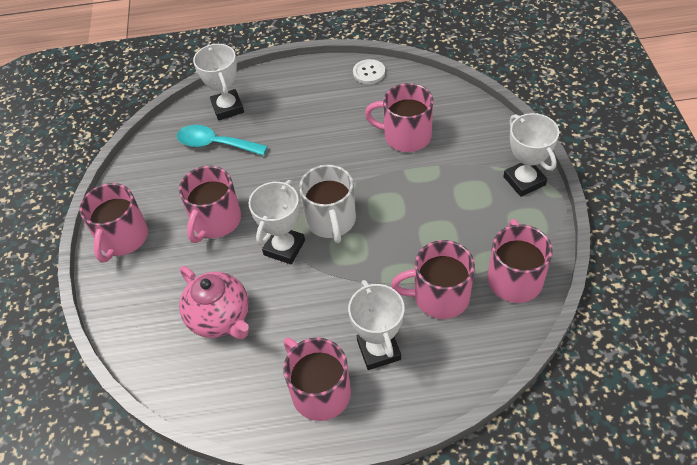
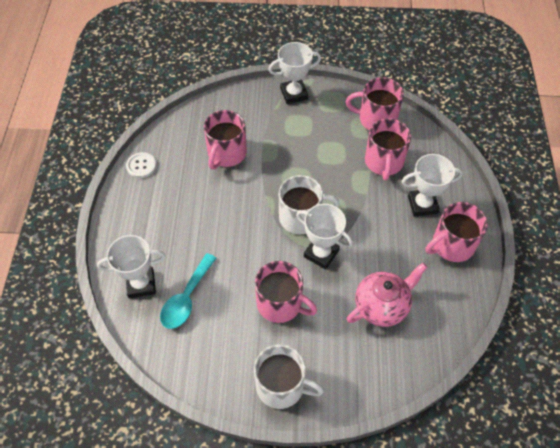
camera: 85 degrees left, 5 degrees up
pink mug [79,183,148,263] -> white mug [254,344,324,409]

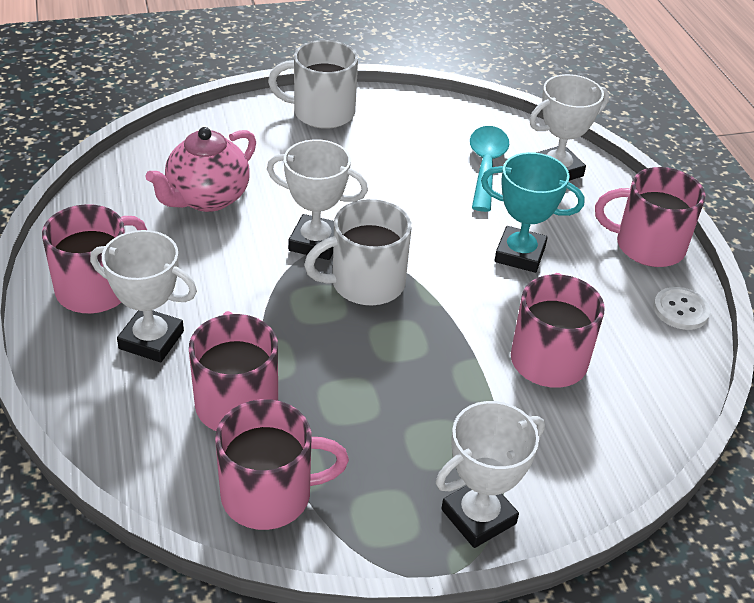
camera: 160 degrees right, 15 degrees down
pink mug [255,261,317,323] -> pink mug moved to [595,167,705,267]
white trophy [401,154,463,217] -> white trophy turned 45 degrees clockwise [90,230,197,362]
none -> turquoise trophy [481,152,584,273]

